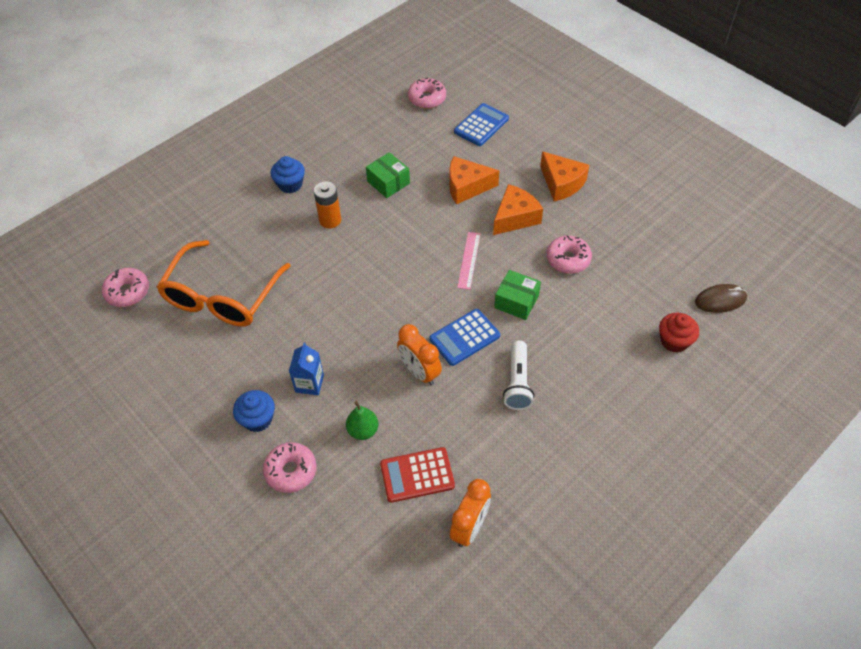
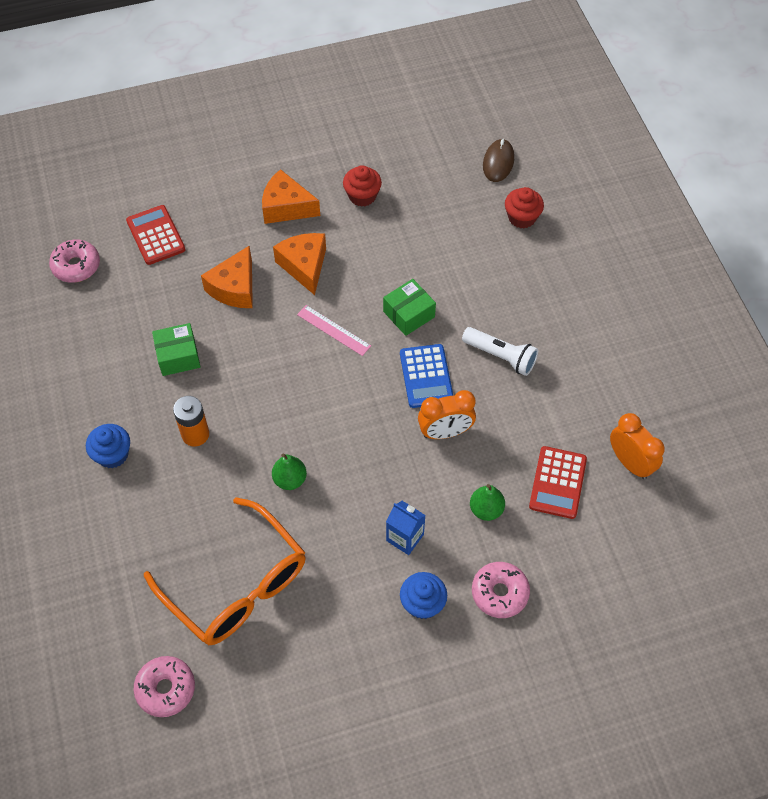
camera: 65 degrees left, 5 degrees up
blue calculator [454,103,509,146] -> red calculator [126,205,186,265]
orange cheese [540,151,589,201] -> orange cheese turned 150 degrees counterclockwise [262,169,320,224]
pink donut [546,235,592,274] -> none
none -> green pear [272,453,307,490]
none -> red cupcake [343,165,382,207]

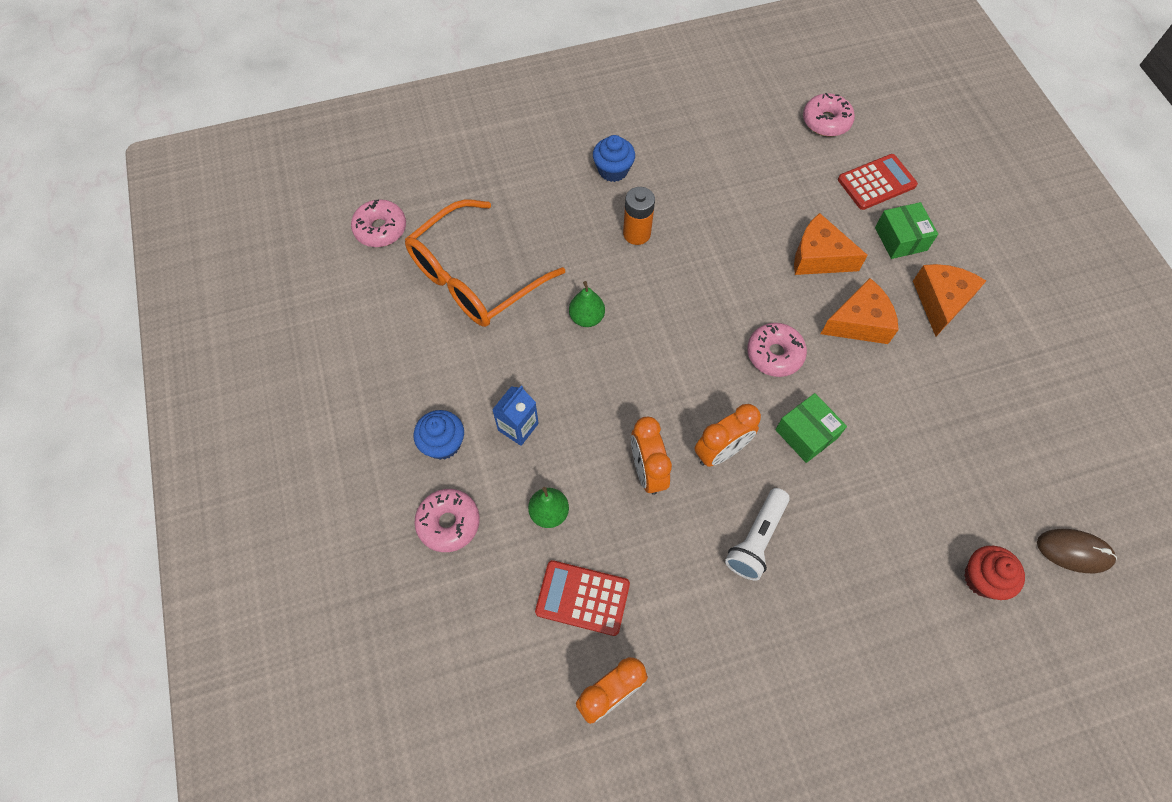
camera: 90 degrees right, 5 degrees up
green box [152,323,200,376] -> green box moved to [875,202,938,259]
pink ruler [297,305,371,356] -> pink donut [747,323,807,377]
red cupcake [343,165,382,207] -> none
blue calculator [400,344,454,408] -> orange clock [694,404,761,467]

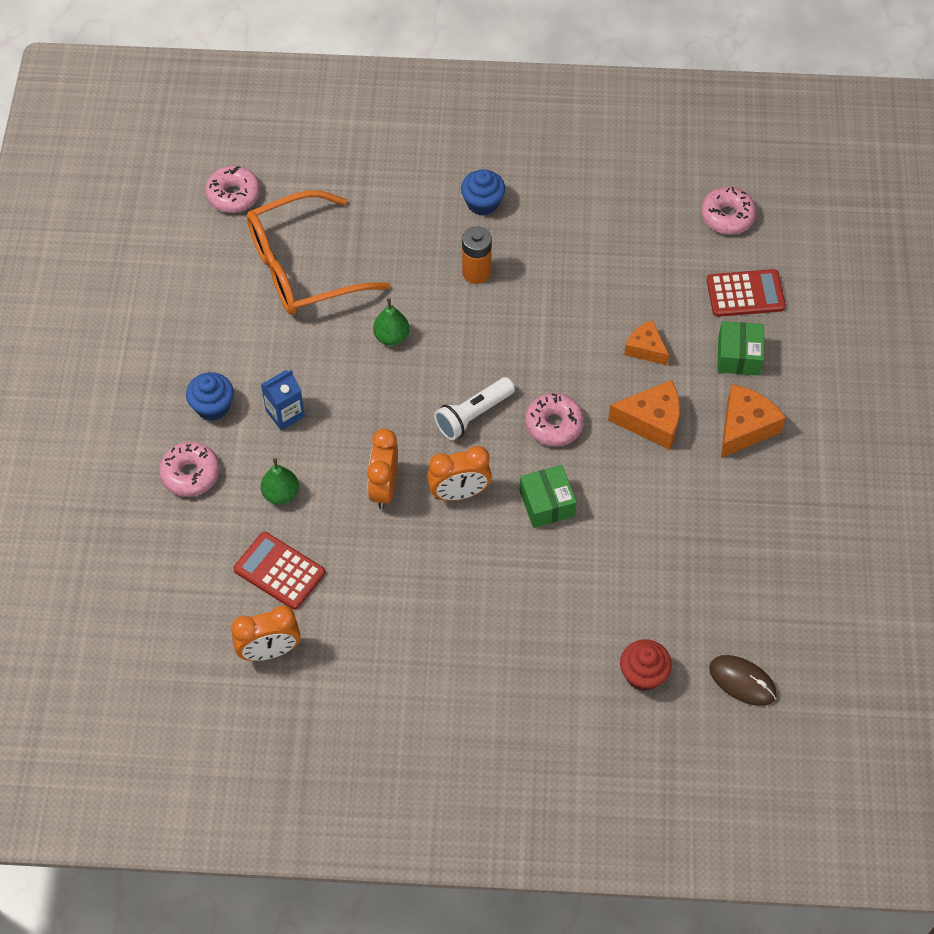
camera: 20 degrees right, 5 degrees down
white flashlight [725,488,790,581] -> white flashlight moved to [434,377,515,440]
orange cheese [794,213,868,275] -> orange cheese [624,320,669,365], size x0.65

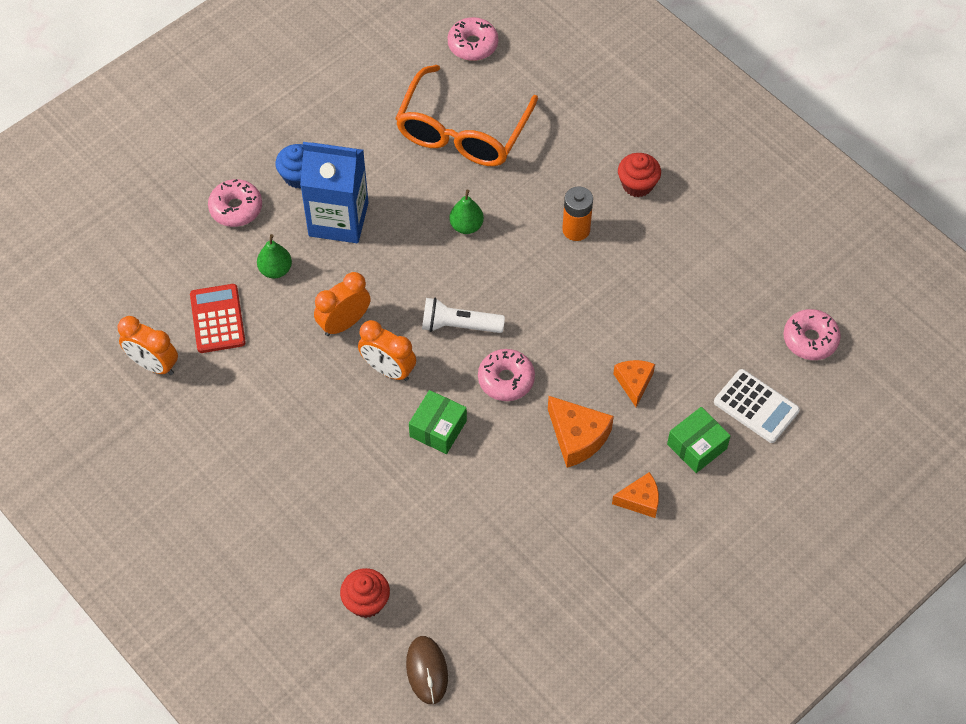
camera: 45 degrees right, 0 degrees up
orange glasses [247,190,390,315] -> orange glasses turned 90 degrees counterclockwise [395,65,538,166]
blue carton [261,370,305,430] -> blue carton [300,142,369,243], size x1.93
blue cupcake [461,169,505,216] -> red cupcake [618,153,661,197]
red calculator [707,269,786,317] -> white calculator [714,369,800,443]
orange cheese [721,384,786,458] -> orange cheese [612,472,659,518], size x0.65

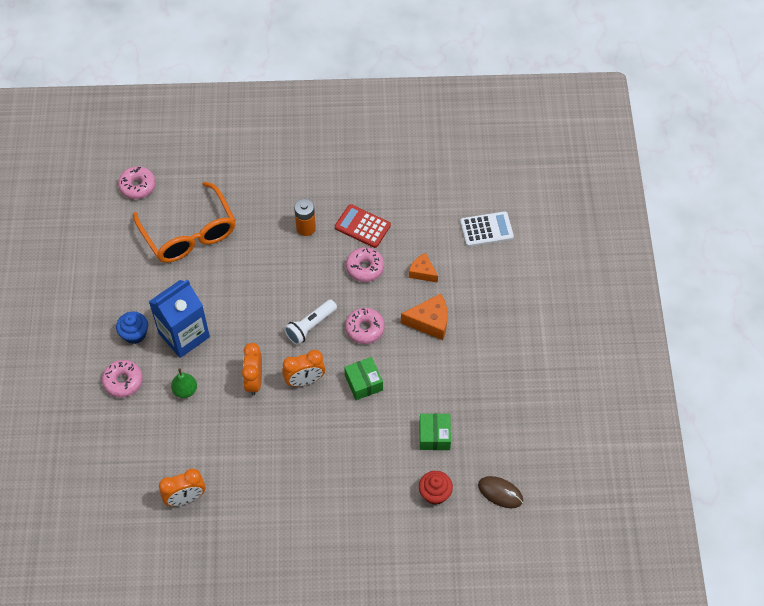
camera: 50 degrees left, 0 degrees up
red calculator [190,284,246,353] -> red calculator moved to [335,204,391,248]
green pear [449,190,484,234] -> none
orange cheese [612,472,659,518] -> none
red cupcake [618,153,661,197] -> none
green box [667,407,731,473] -> green box moved to [419,414,451,450]
pink donut [783,309,841,360] -> pink donut moved to [346,247,384,282]

